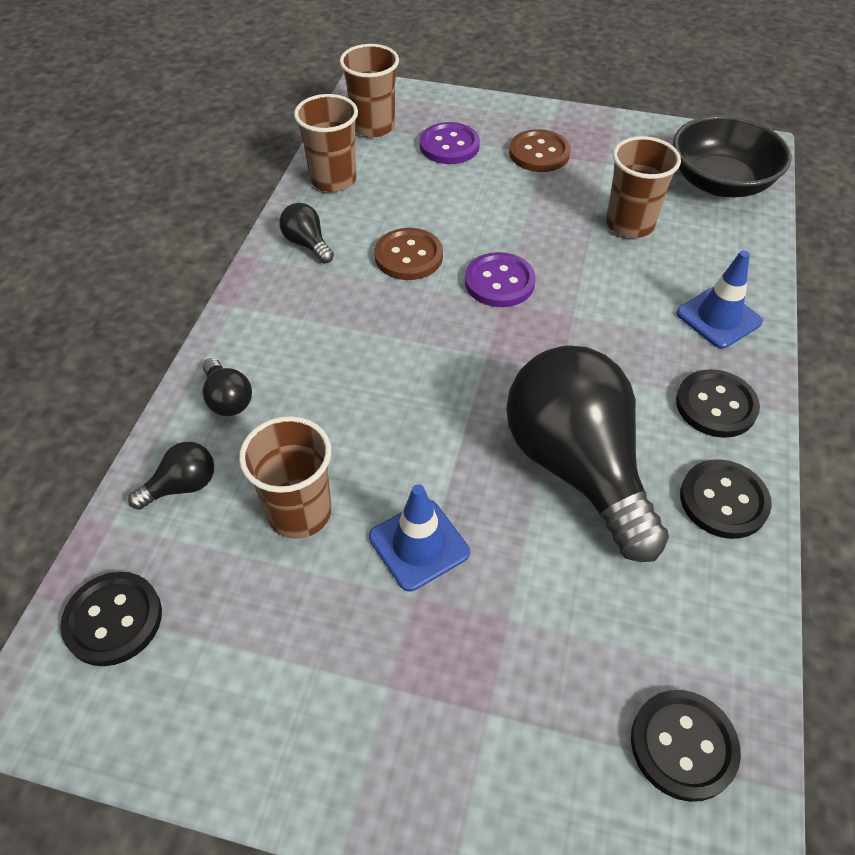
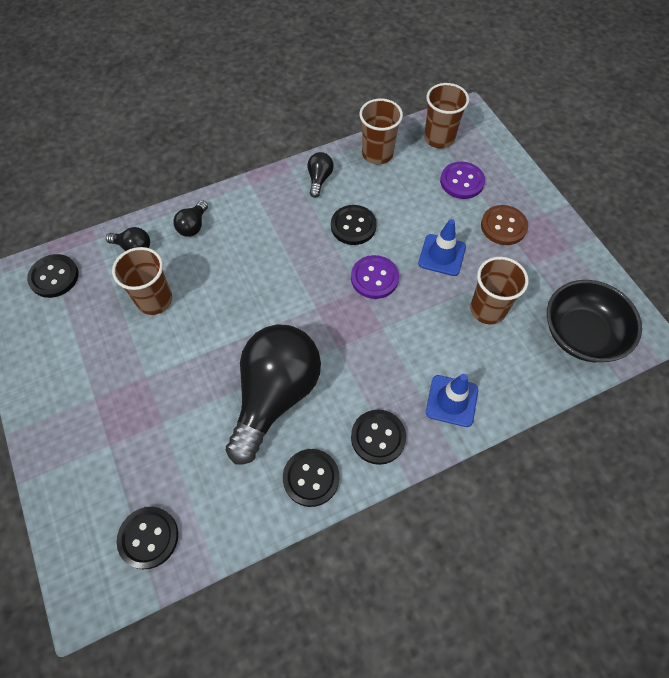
camera: 50 degrees right, 10 degrees up
blue traffic cone [369,484,470,591] -> blue traffic cone moved to [418,219,466,276]
brown button [375,228,443,280] -> black button [331,205,377,245]

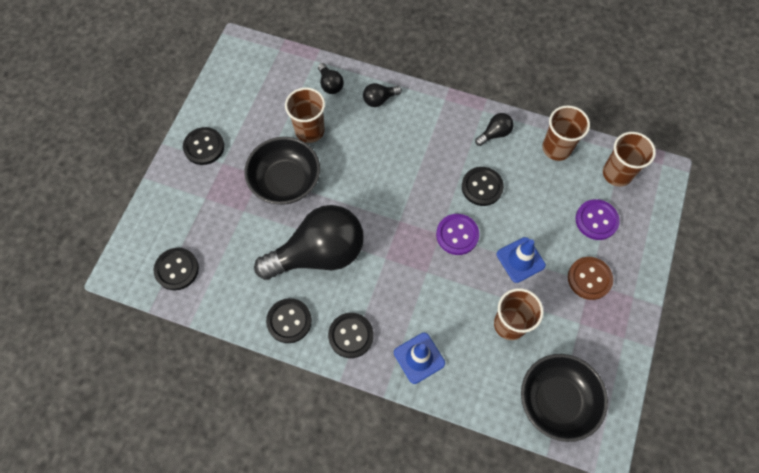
camera: 45 degrees right, 5 degrees up
black button [27,254,79,298] -> black button moved to [183,127,224,165]
none -> black bowl [245,137,320,205]

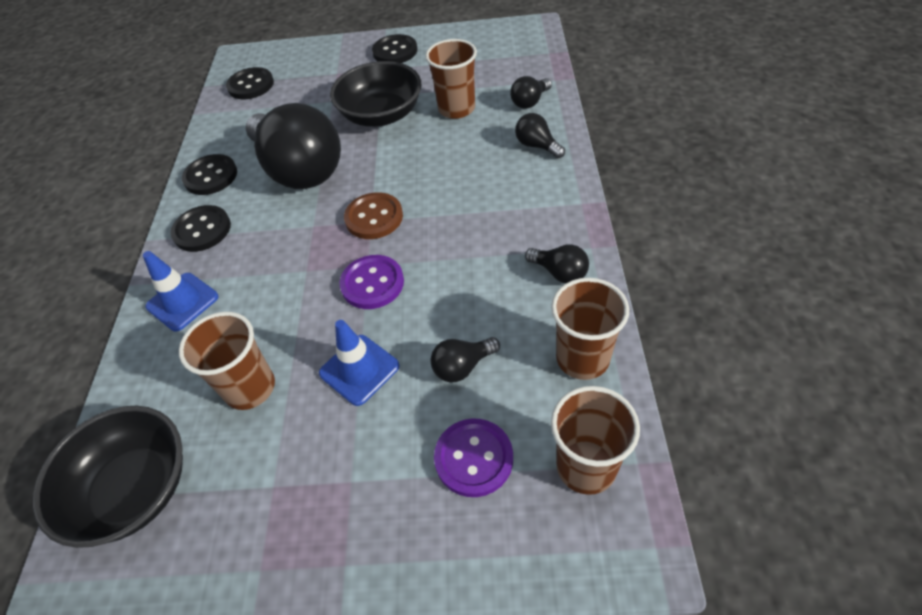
camera: 75 degrees right, 15 degrees down
black button [462,167,504,206] -> none
brown button [568,257,613,300] -> brown button moved to [344,192,403,239]
none -> black light bulb [430,337,500,382]

